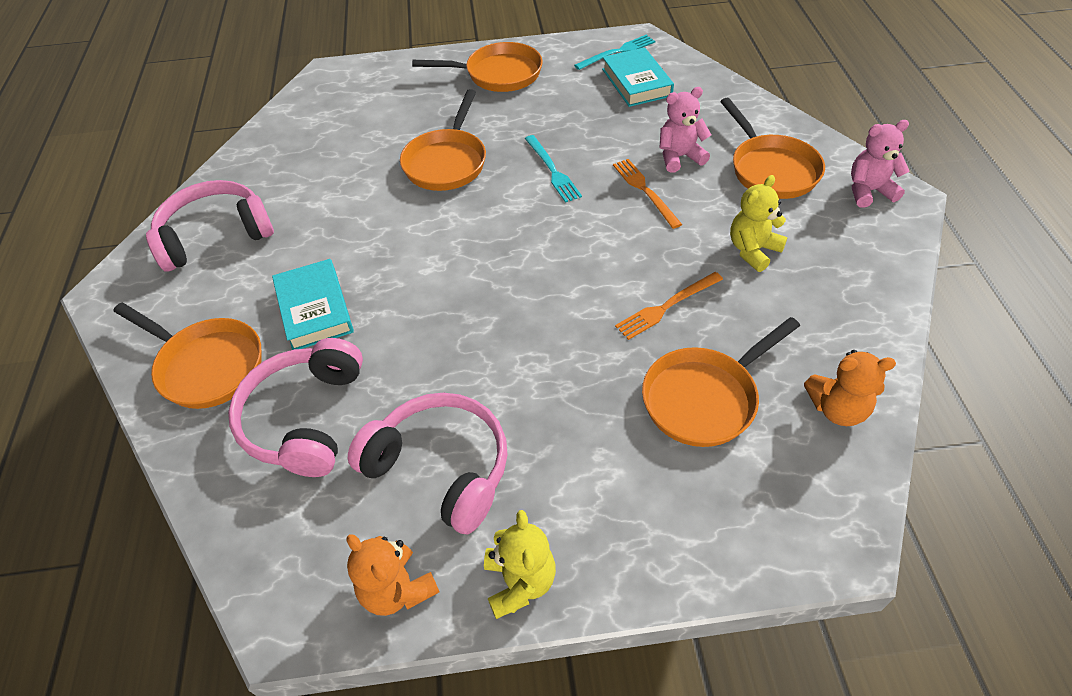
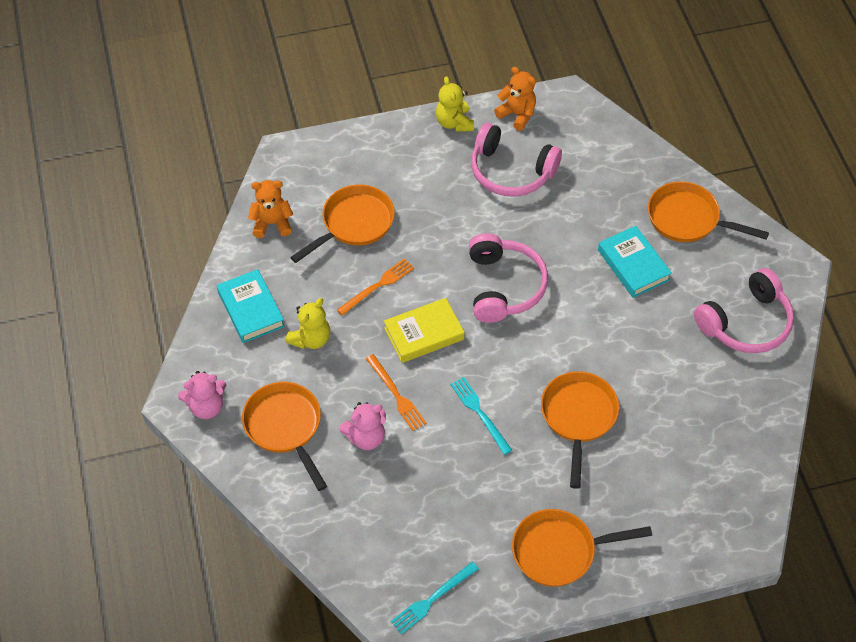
camera: 170 degrees right, 5 degrees up
pink headphones [228,338,363,477] -> pink headphones moved to [469,233,548,323]
turquoise book [602,47,674,107] -> turquoise book moved to [217,269,285,343]
none -> yellow book [384,298,464,363]

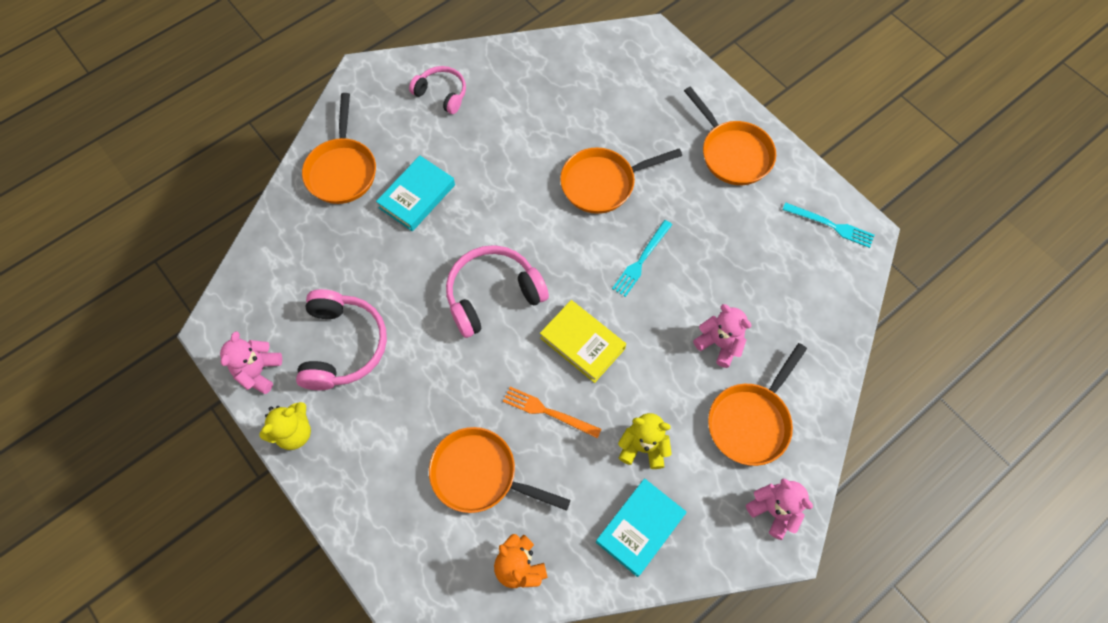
camera: 115 degrees left, 10 degrees up
orange fork [366,354,426,431] -> none
orange teddy bear [494,67,536,131] -> pink teddy bear [220,331,282,394]
pink headphones [694,268,794,353] -> pink headphones [409,66,466,114], size x0.62

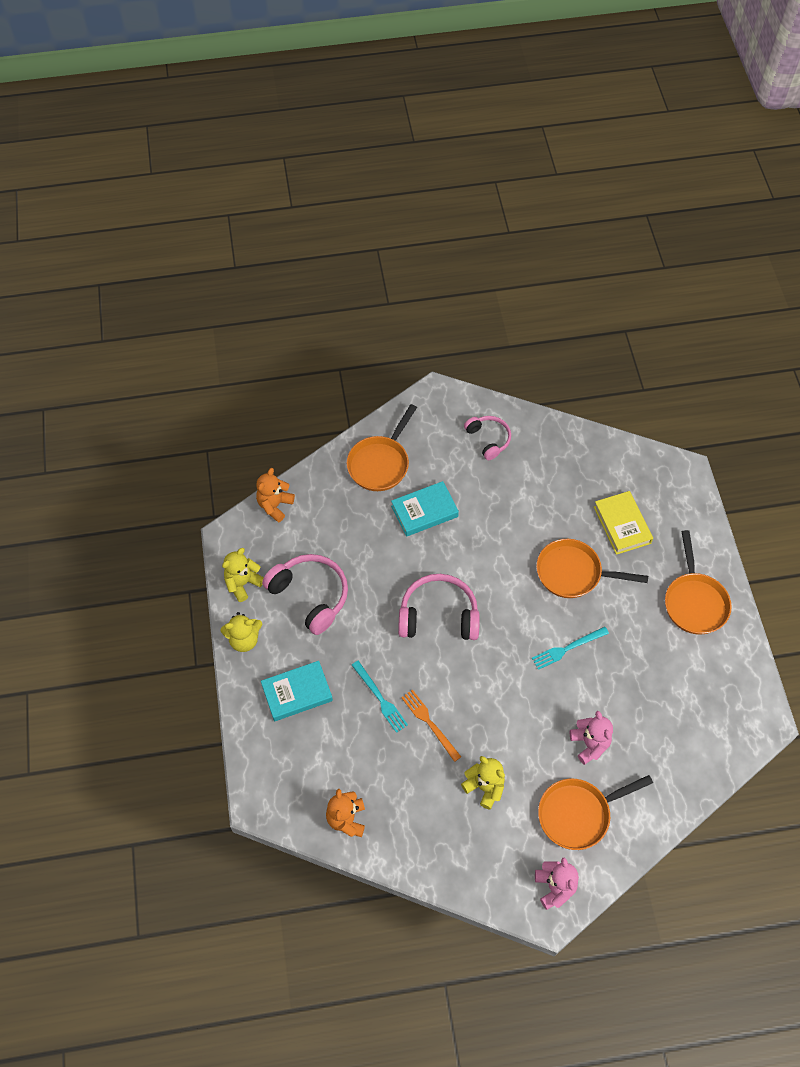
camera: 30 degrees right, 5 degrees down
pink teddy bear [220,331,282,394] -> yellow teddy bear [222,548,264,602]
pink headphones [296,289,387,390] -> pink headphones turned 75 degrees counterclockwise [262,554,348,635]
orange pan [429,427,570,513] -> none
yellow book [540,300,626,383] -> yellow book moved to [594,491,653,555]
turquoise book [596,478,686,577] -> turquoise book moved to [261,661,333,721]
turquoise fork [782,202,875,248] -> turquoise fork moved to [352,661,408,733]
none -> orange teddy bear [256,468,295,523]

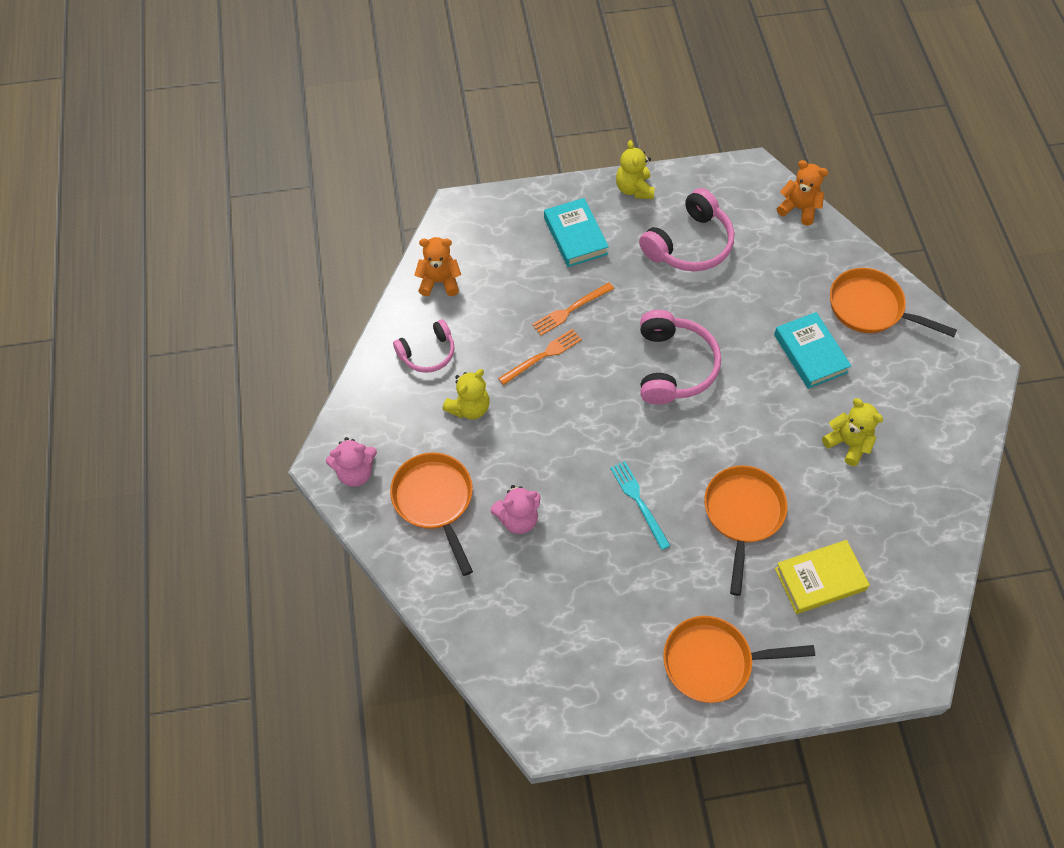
camera: 90 degrees right, 0 degrees up
yellow teddy bear [222,548,264,602] -> yellow teddy bear moved to [822,398,883,466]
turquoise fork [352,661,408,733] -> orange fork [532,282,614,335]
pink headphones [464,416,511,460] -> pink headphones moved to [393,319,455,373]

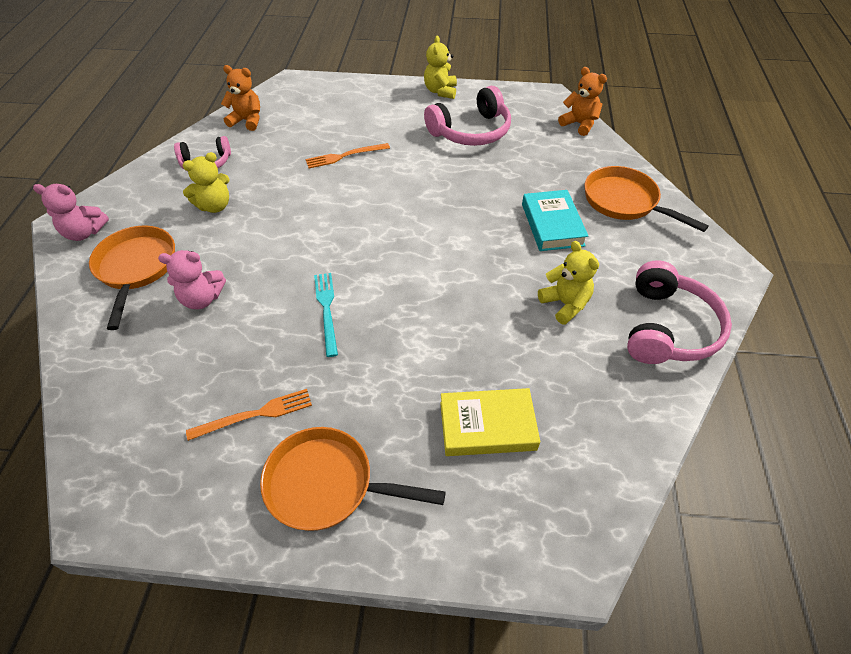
camera: 15 degrees right, 10 degrees down
orange fork [498,329,582,385] -> orange fork moved to [186,389,312,441]
turquoise book [544,198,609,267] -> none
pink headphones [640,310,721,405] -> pink headphones moved to [627,260,732,364]
orange pan [704,465,787,596] -> none

